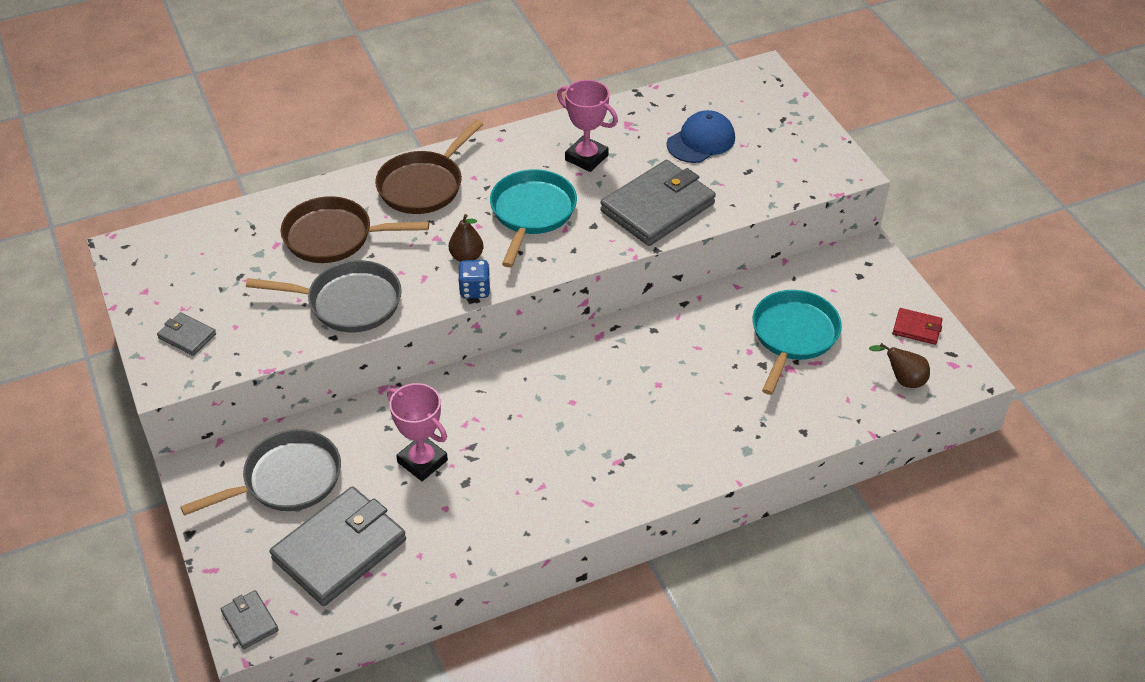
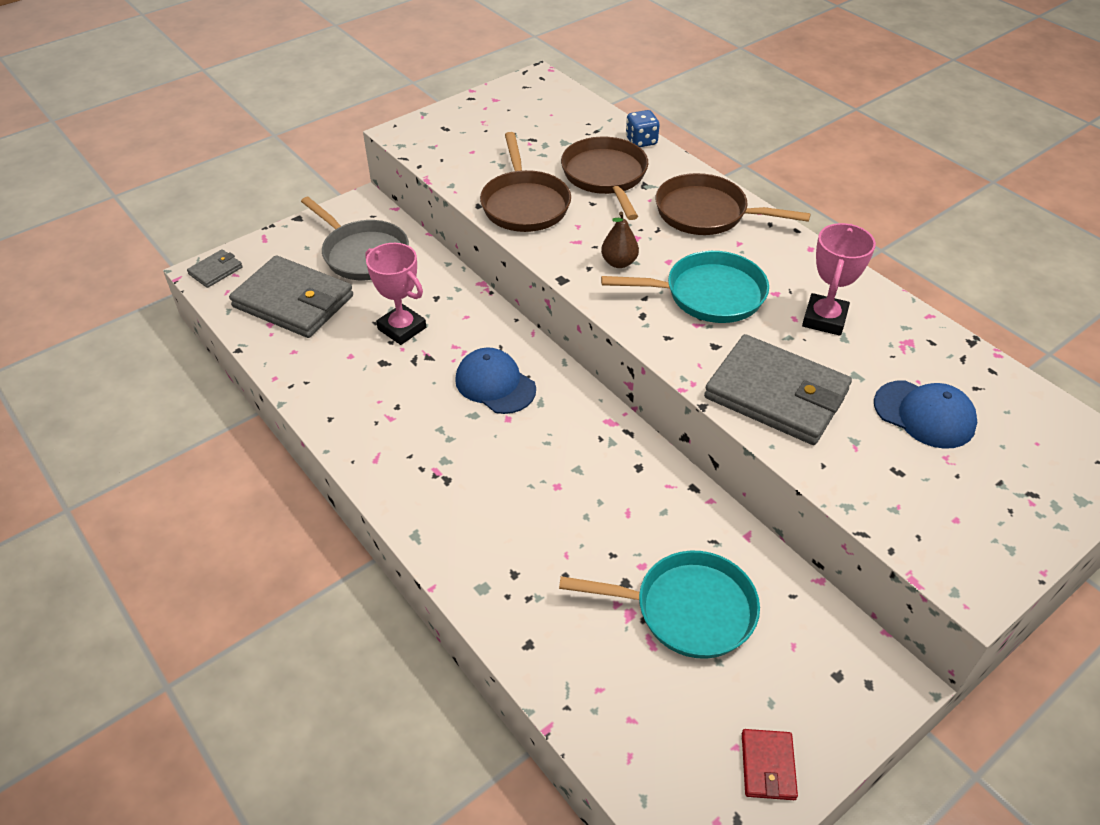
camera: 75 degrees right, 0 degrees up
grey wallet [157,312,216,356] -> none
grey pan [246,260,402,332] -> brown pan [480,132,571,232]
pink trophy [387,383,448,481] -> pink trophy turned 75 degrees counterclockwise [365,243,426,345]
blue dice [458,260,490,299] -> blue dice moved to [626,110,660,147]
brown pear [869,343,930,388] -> none
none -> blue cap [455,347,536,414]

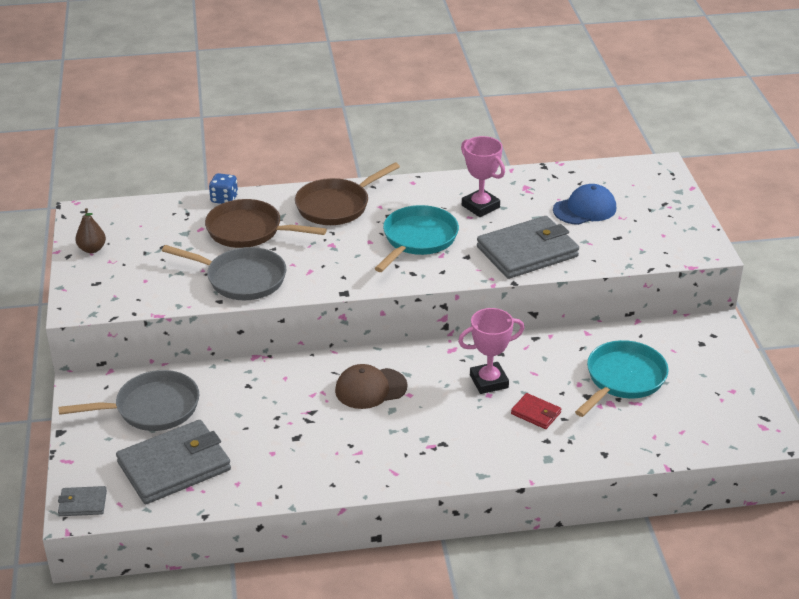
camera: 60 degrees left, 10 degrees down
grey wallet [187,249,243,288] -> grey wallet turned 75 degrees counterclockwise [58,486,107,516]
pink trophy [365,243,426,345] -> pink trophy moved to [458,308,525,394]
blue cap [455,347,536,414] -> brown cap [335,364,408,409]
brown pan [480,132,571,232] -> grey pan [162,245,286,300]
brown pear [601,212,639,268] -> brown pear moved to [75,208,106,253]
red wallet [742,729,798,800] -> red wallet moved to [511,393,561,429]

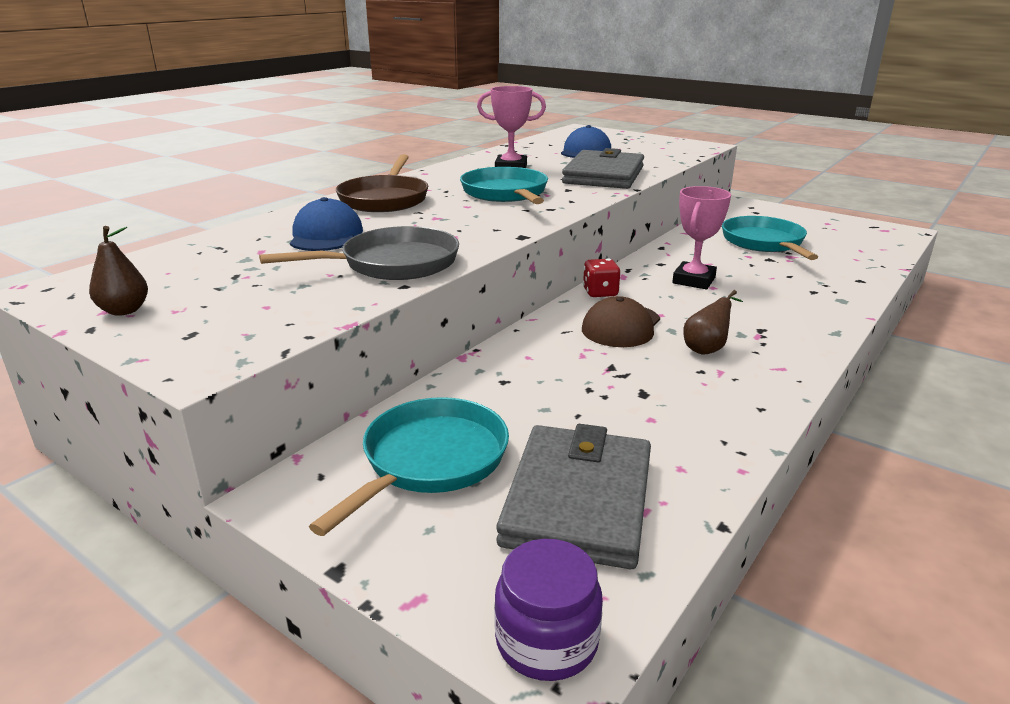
camera: 45 degrees left, 10 degrees down
grey pan [58,370,199,431] -> turquoise pan [309,397,509,536]
grey wallet [58,486,107,516] -> purple jar [494,539,603,681]
brown pan [205,199,327,248] -> blue cap [290,197,363,251]
blue dice [209,173,238,204] -> none
red wallet [511,393,561,429] -> none
none -> red dice [583,259,620,297]
none -> brown pear [684,290,743,355]

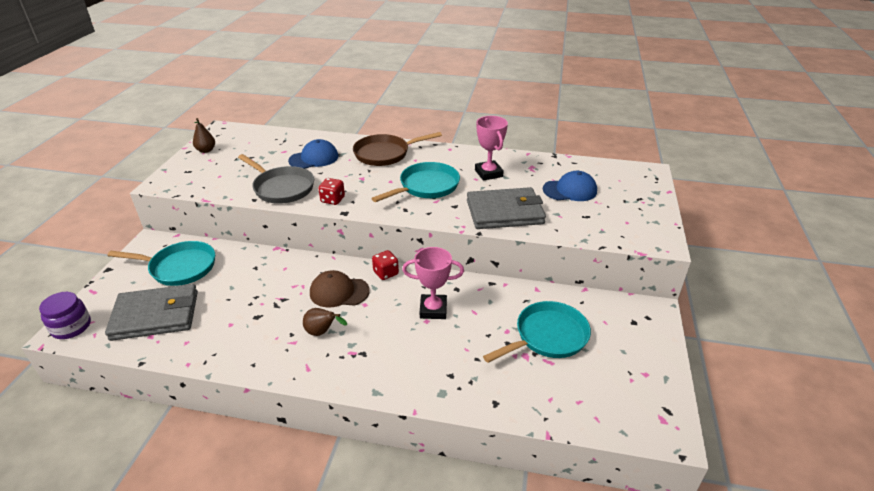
camera: 65 degrees right, 10 degrees up
none -> red dice [318,178,345,205]

